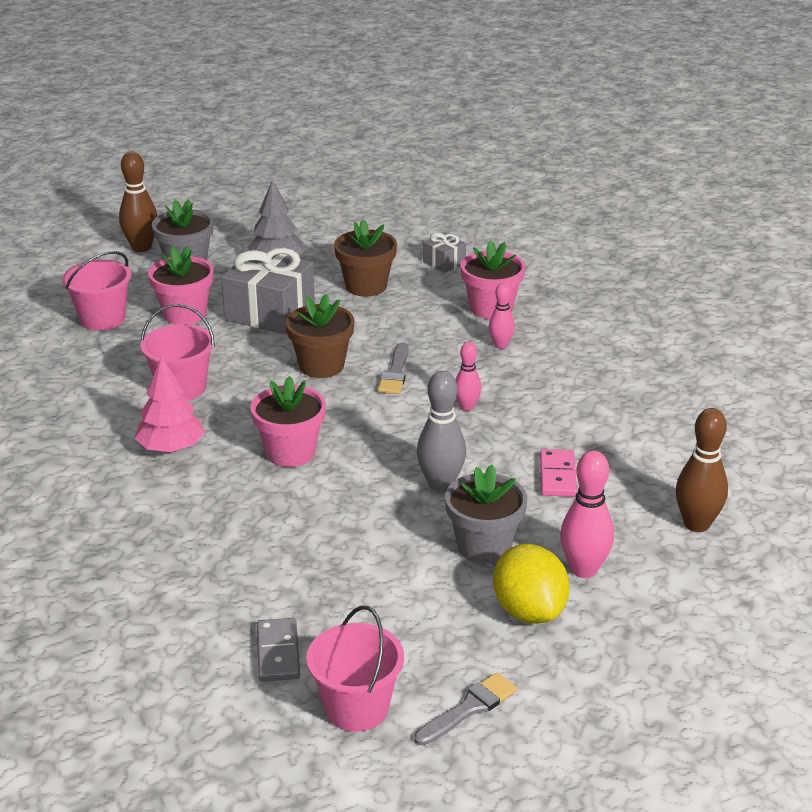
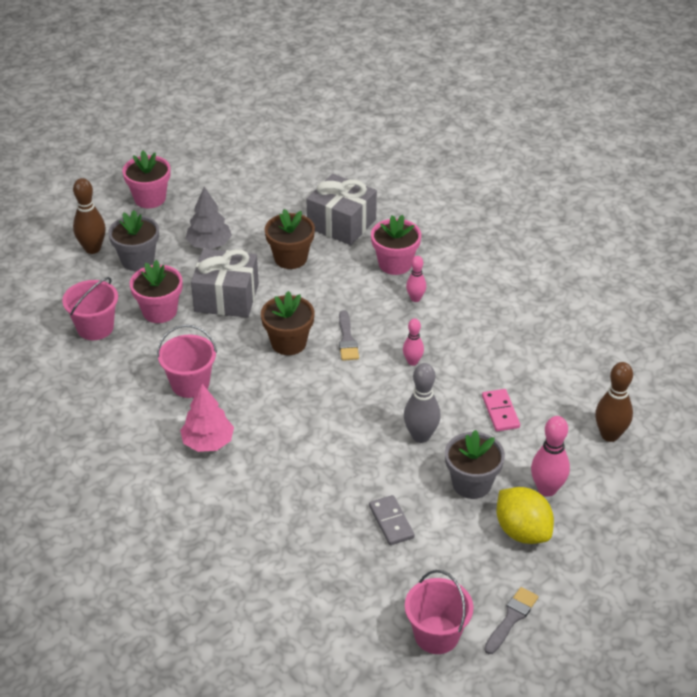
camera: 15 degrees left, 10 degrees up
pink flower pot [250,376,326,467] -> pink flower pot moved to [122,151,171,208]
grey domino [257,618,300,682] -> grey domino moved to [369,495,415,545]
grey gift [423,233,466,273] -> grey gift [306,174,377,245], size x2.05

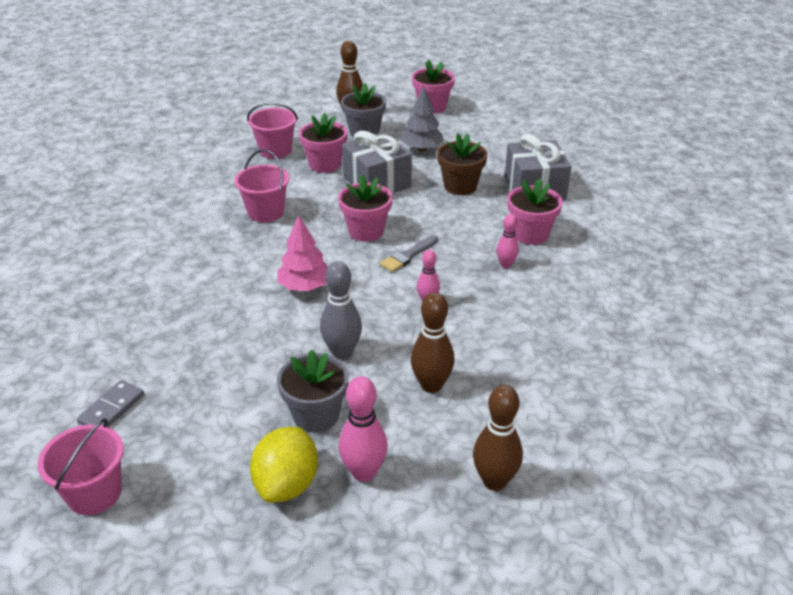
camera: 50 degrees right, 5 degrees down
pink tree [180,384,234,452] -> pink tree moved to [277,215,328,291]
brown flower pot [261,291,315,355] -> pink flower pot [338,175,393,242]
grey domino [369,495,415,545] -> grey domino moved to [77,380,144,427]
pink domino [482,389,520,432] -> brown bowling pin [411,293,455,393]
grey brush [484,587,538,654] -> none

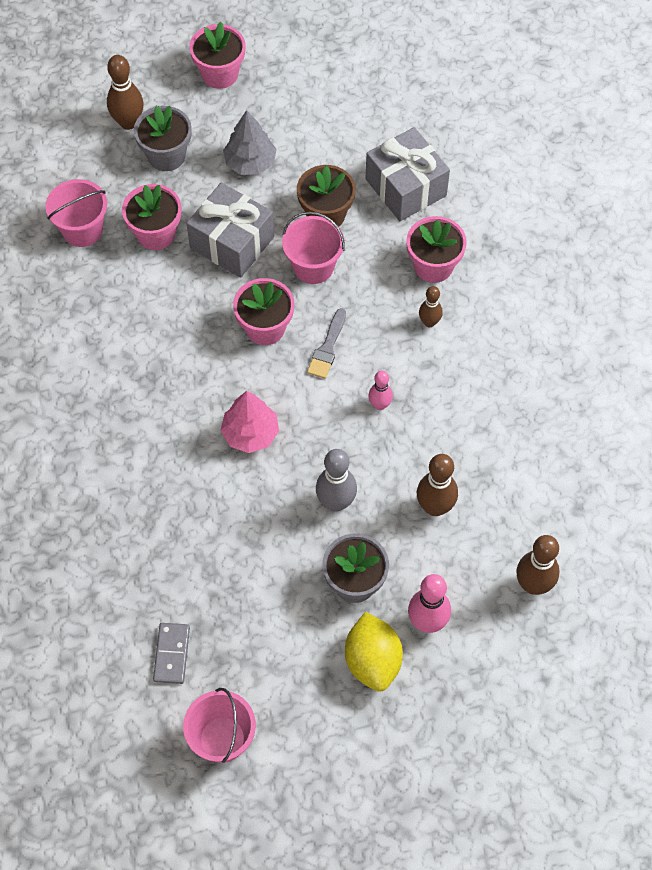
camera: 25 degrees left, 25 degrees up
pink bucket [234,149,289,222] -> pink bucket moved to [282,211,345,284]
pink bowling pin [496,214,519,268] -> brown bowling pin [419,286,443,327]

